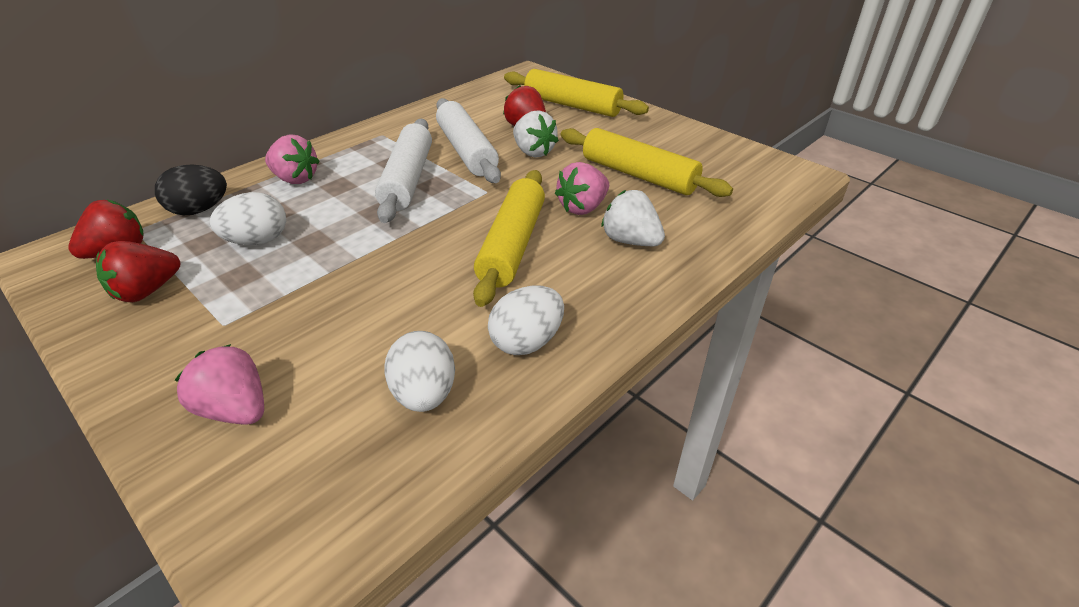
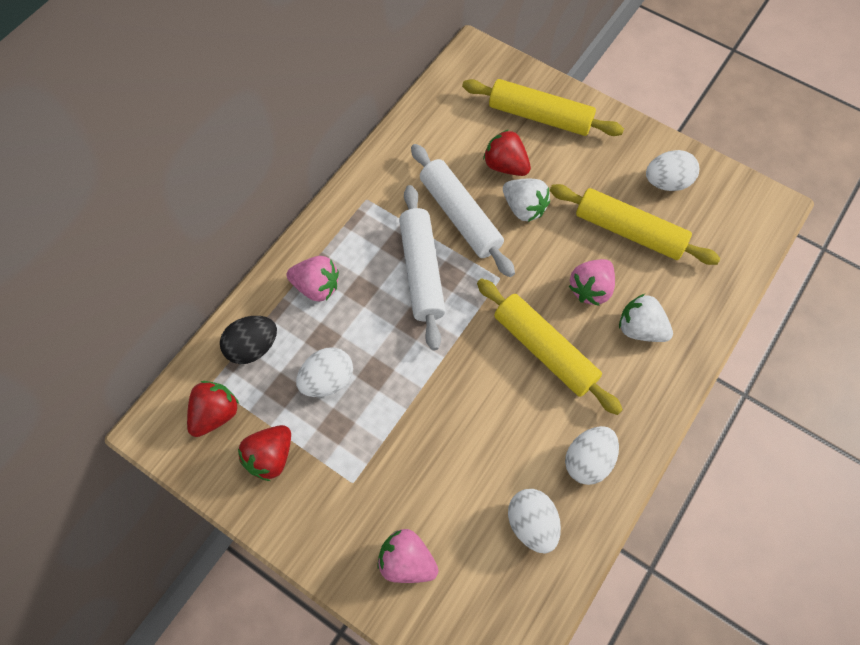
camera: 10 degrees left, 25 degrees up
yellow rolling pin [473,170,545,307] -> yellow rolling pin turned 45 degrees counterclockwise [477,278,623,415]
none -> white egg [646,150,699,191]

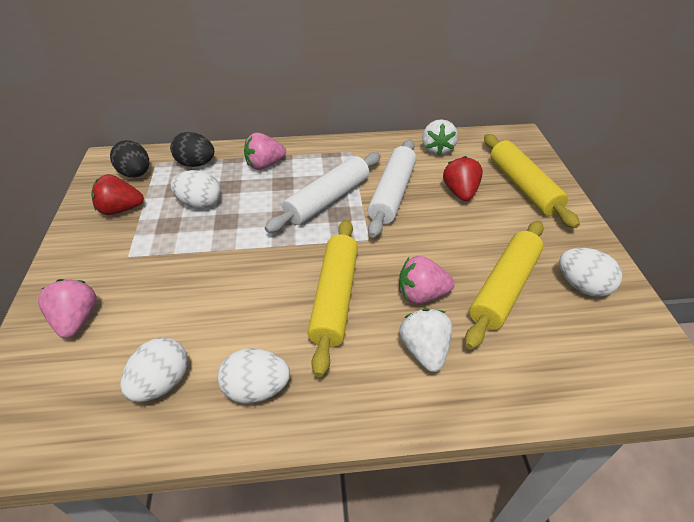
camera: 50 degrees right, 20 degrees down
red strawberry [187,381,239,437] -> black egg [110,140,149,177]
pink strawberry [287,256,339,301] -> pink strawberry turned 90 degrees clockwise [244,133,286,170]
white strawberry [503,179,550,222] -> white strawberry moved to [422,119,458,155]
yellow rolling pin [550,184,720,265] -> yellow rolling pin turned 45 degrees clockwise [465,221,544,350]

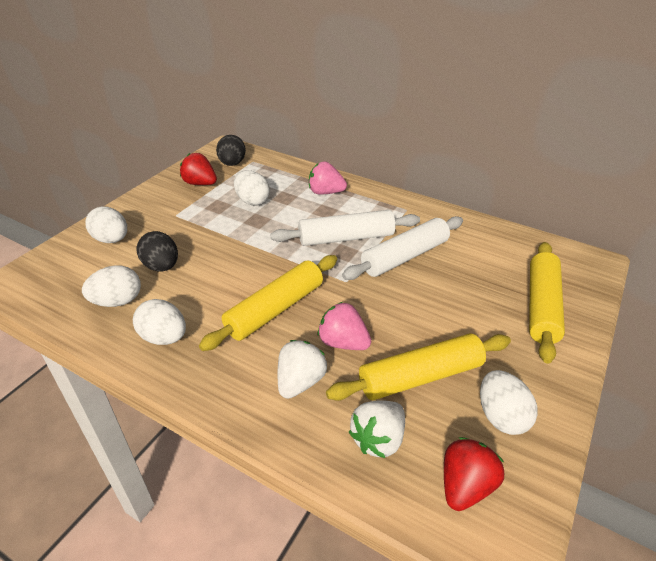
camera: 35 degrees right, 5 degrees down
pink strawberry [38,279,97,338] -> white egg [85,207,127,243]
black egg [170,132,214,167] -> black egg moved to [137,231,178,272]
white strawberry [422,119,458,155] -> white strawberry moved to [349,400,405,458]
red strawberry [443,156,483,201] -> red strawberry moved to [444,437,504,511]

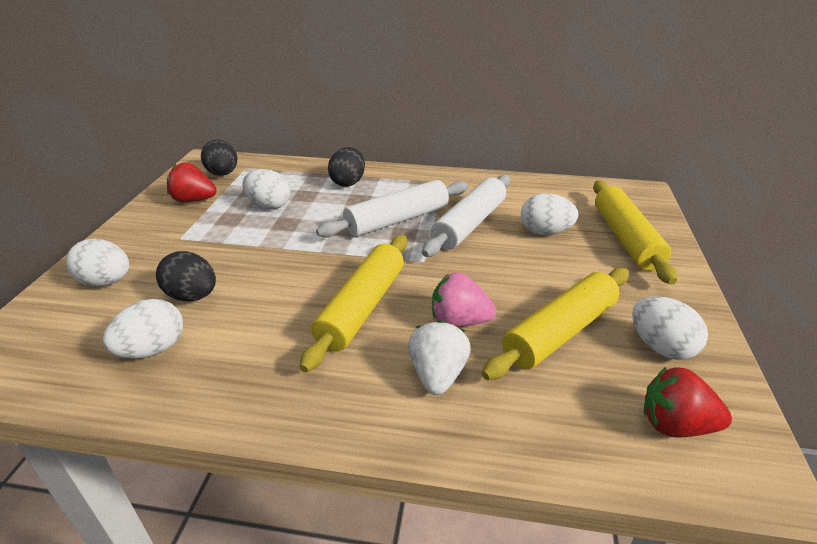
camera: 20 degrees left, 5 degrees down
white egg [133,299,186,345] -> white egg moved to [521,193,579,235]
pink strawberry [309,162,347,195] -> black egg [328,147,365,187]
white strawberry [349,400,405,458] -> none
red strawberry [444,437,504,511] -> red strawberry turned 90 degrees counterclockwise [643,367,732,438]

